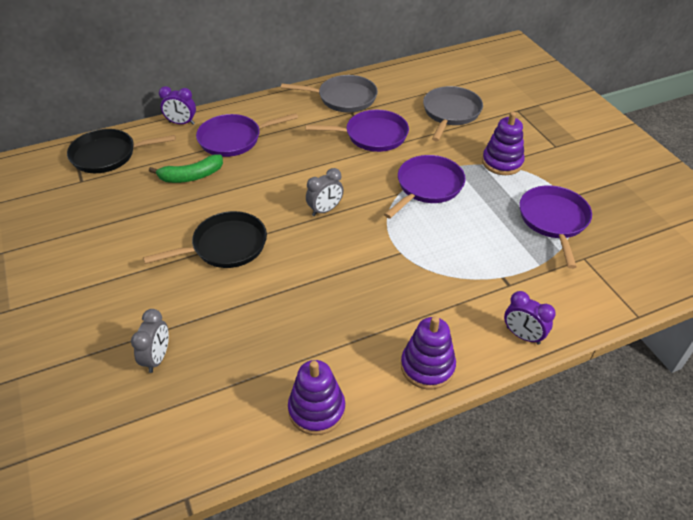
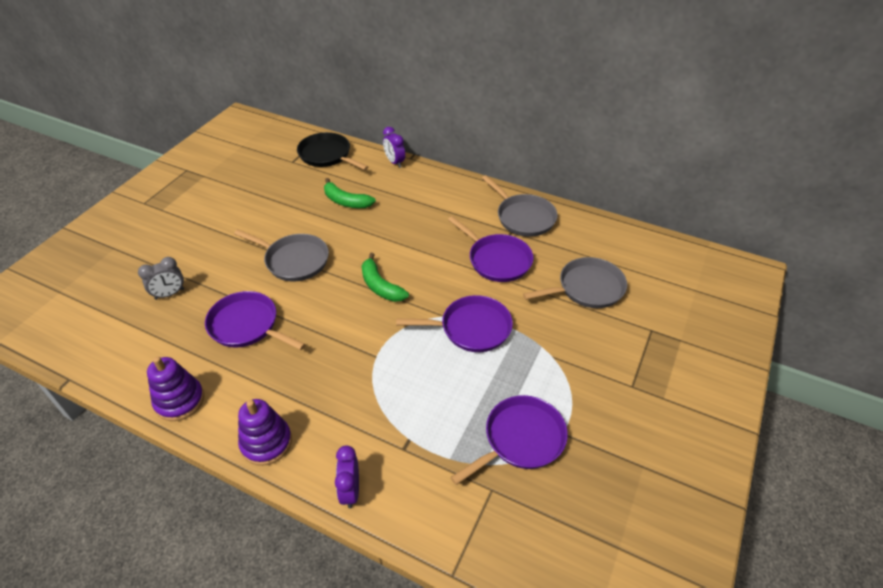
camera: 50 degrees right, 0 degrees up
black pan [143,211,267,268] -> grey pan [234,229,329,281]
purple pan [196,113,298,157] -> purple pan moved to [205,291,306,350]
grey clock [306,168,344,216] -> green banana [362,253,409,302]
purple stacking toy [482,112,525,175] -> none

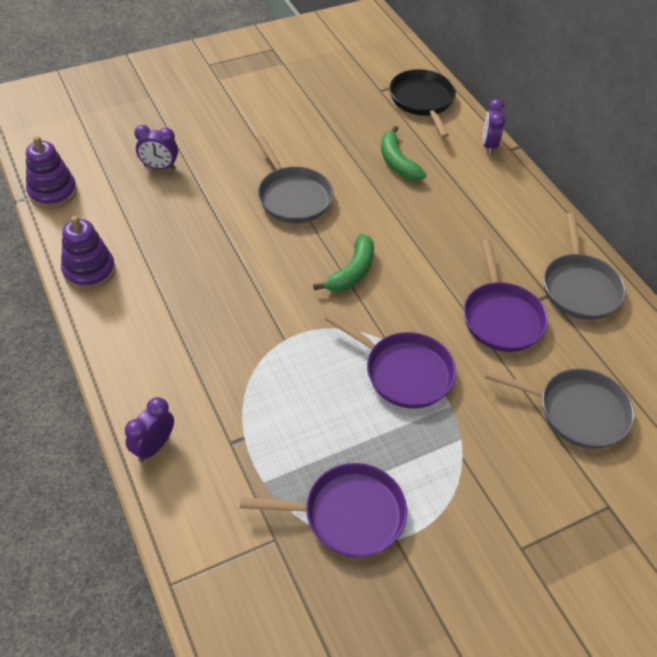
camera: 35 degrees right, 5 degrees up
grey clock [138,257,184,300] -> purple clock [134,125,178,170]
purple pan [205,291,306,350] -> none
purple stacking toy [238,399,292,466] -> purple stacking toy moved to [26,136,77,209]
green banana [362,253,409,302] -> green banana turned 150 degrees counterclockwise [313,233,374,292]

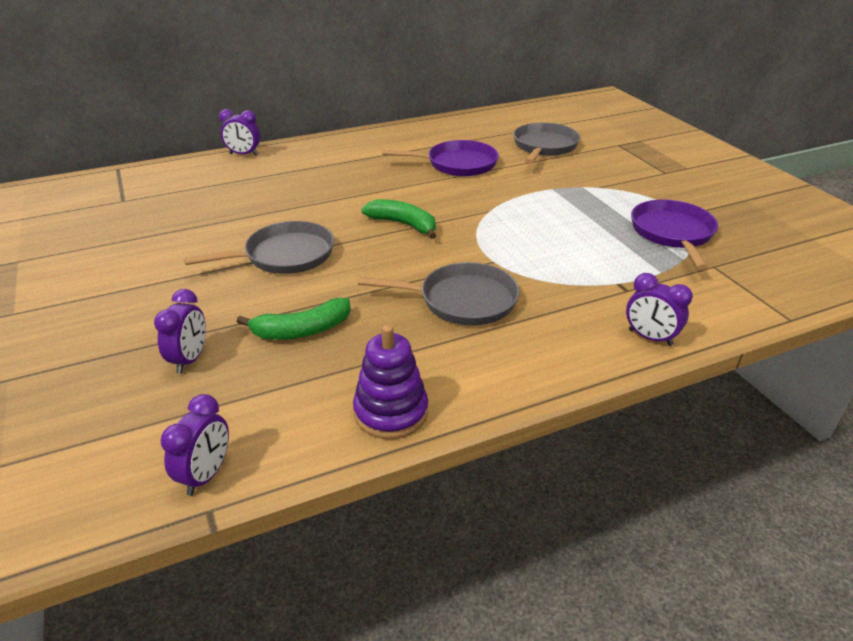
camera: 85 degrees left, 15 degrees down
purple stacking toy [26,136,77,209] -> purple clock [160,394,229,496]
purple pan [325,313,456,409] -> none
green banana [381,126,426,181] -> green banana moved to [237,298,351,340]
black pan [389,69,456,138] -> none
grey pan [543,213,626,320] -> grey pan moved to [358,262,520,326]

